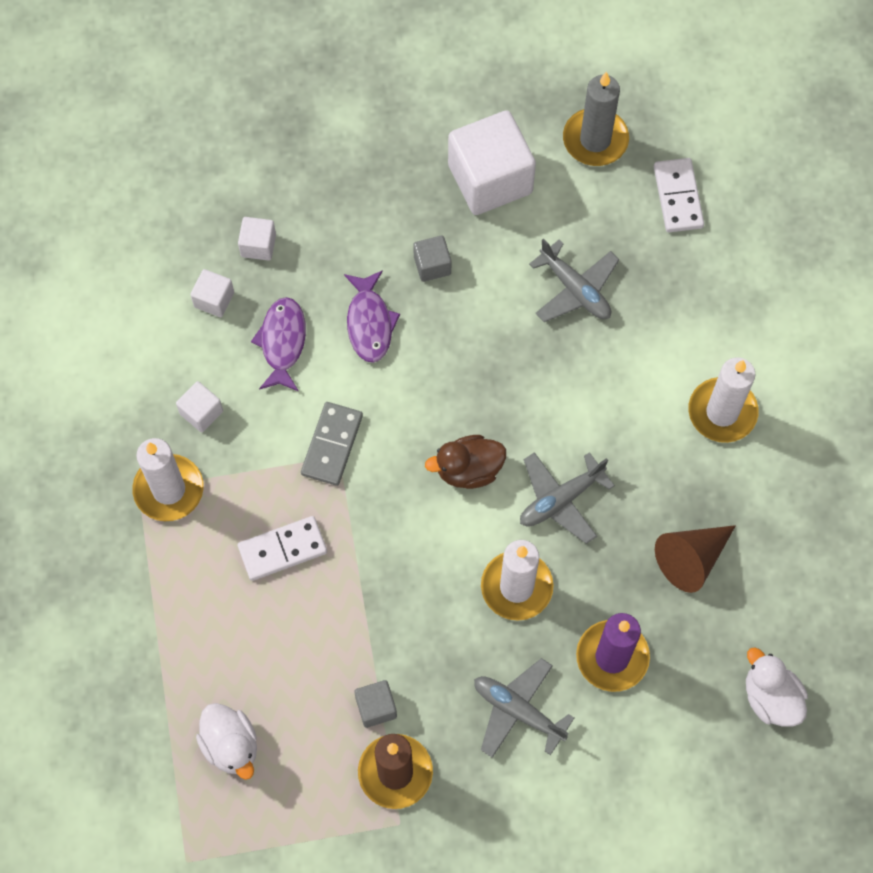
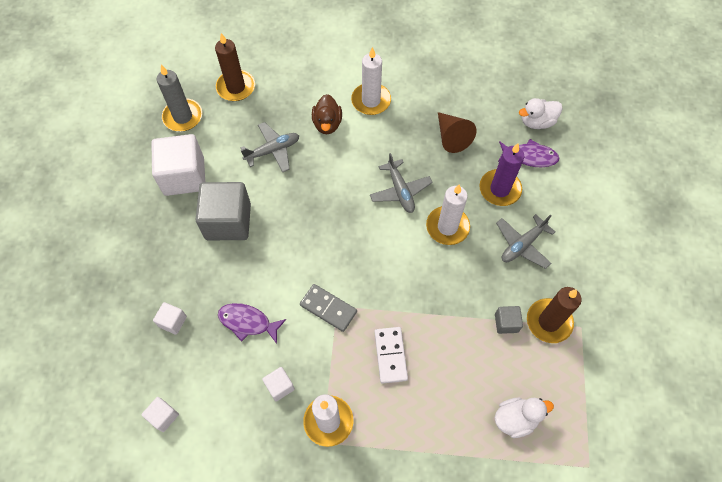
camera: 75 degrees left, 5 degrees down
white cube [191,269,234,317] -> white cube moved to [142,397,179,432]
purple fish [344,270,400,363] -> purple fish moved to [498,139,560,167]
grey cube [413,236,451,282] -> grey cube [195,182,251,240], size x2.15
brown duck [425,435,506,489] -> brown duck moved to [312,94,342,134]
white domino [654,158,704,232] -> brown candle [215,33,255,101]

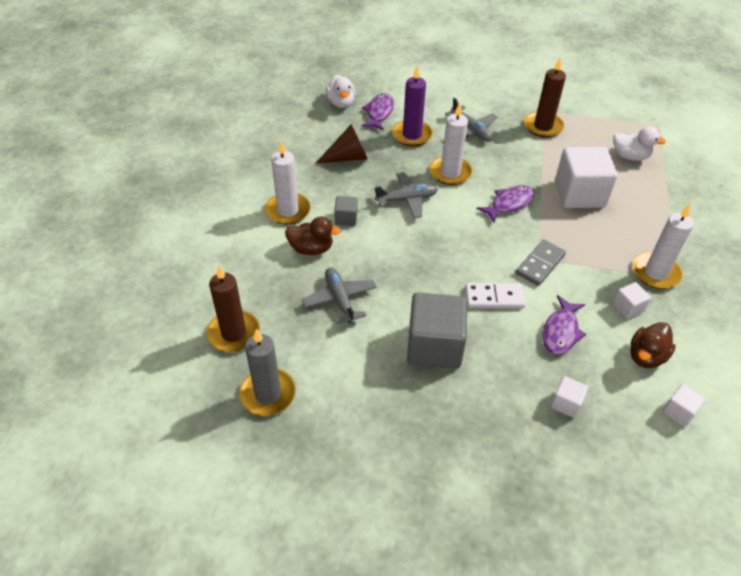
camera: 85 degrees left, 15 degrees down
white cube [151,134,205,196] -> white cube moved to [555,147,618,208]
white domino [374,327,408,384] -> white domino moved to [465,283,526,309]
grey cube [495,306,523,334] -> grey cube moved to [334,196,358,226]
white duck [495,398,554,438] -> white duck turned 120 degrees clockwise [613,126,666,161]
none -> purple fish [477,185,535,223]
none -> brown duck [630,322,676,368]

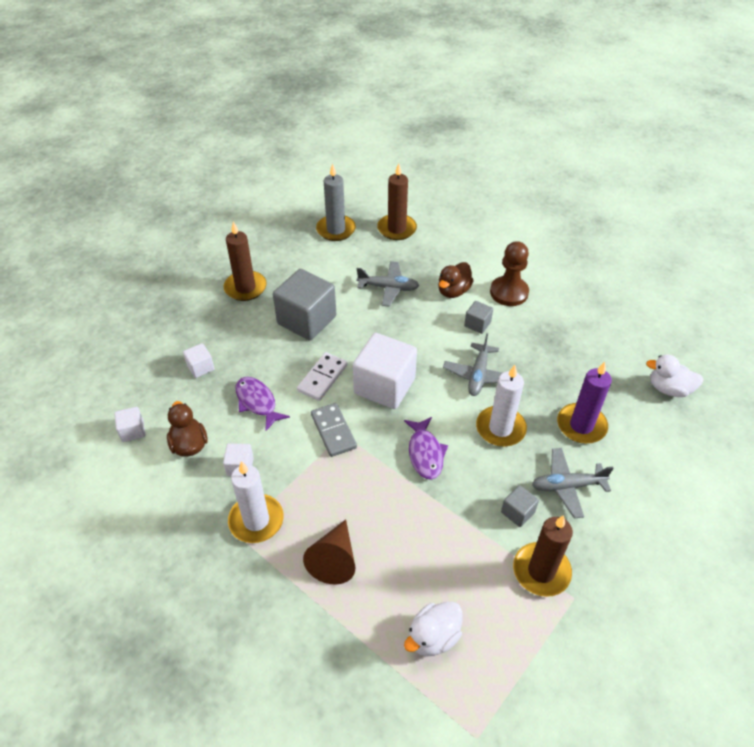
camera: 120 degrees right, 0 degrees up
white candle [265,141,310,225] -> brown pawn [490,241,529,306]
brown cone [315,124,368,164] -> brown cone moved to [303,519,355,585]
purple fish [361,93,394,131] -> none
white cube [555,147,618,208] -> white cube moved to [353,333,417,409]
none -> brown candle [223,222,267,301]
none -> grey cube [501,485,539,527]

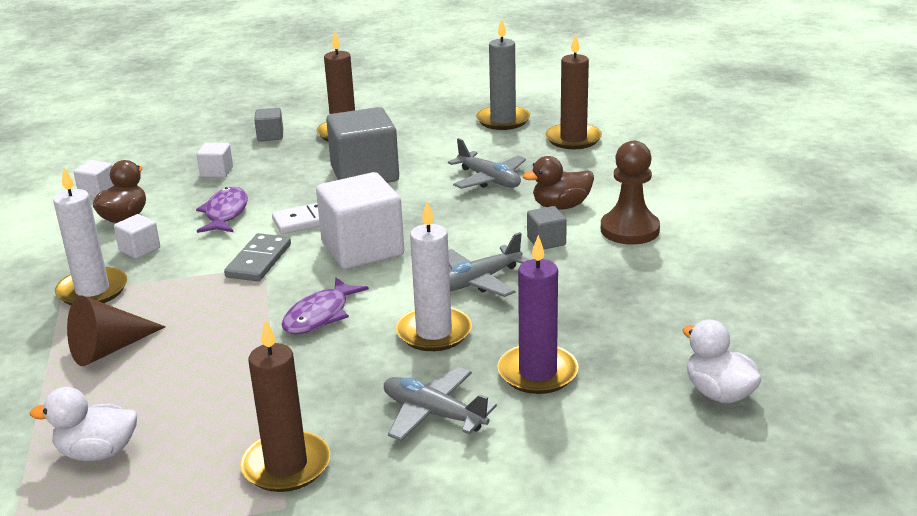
camera: 40 degrees right, 20 degrees down
grey cube [501,485,539,527] -> grey cube moved to [254,108,283,141]

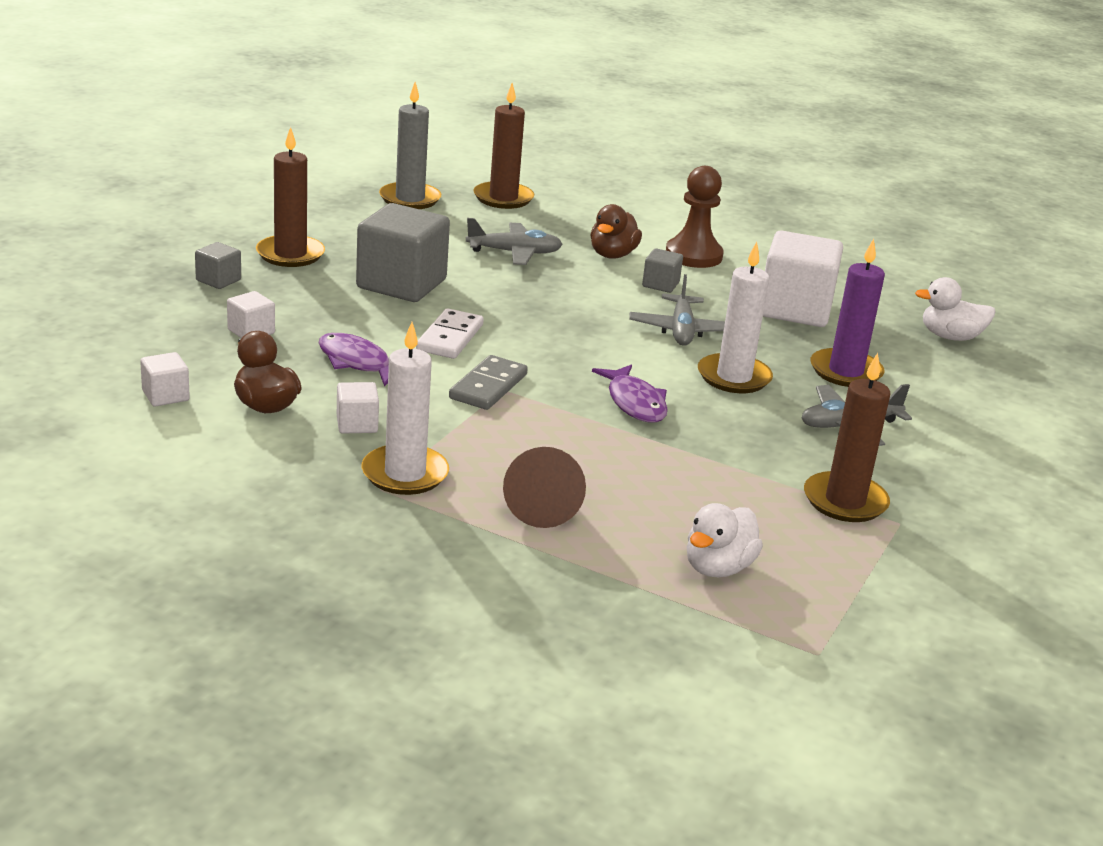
camera: 55 degrees left, 0 degrees up
grey domino [224,233,291,281] -> grey domino turned 60 degrees clockwise [449,355,528,410]
white cube [316,172,404,269] -> white cube moved to [763,230,843,327]

